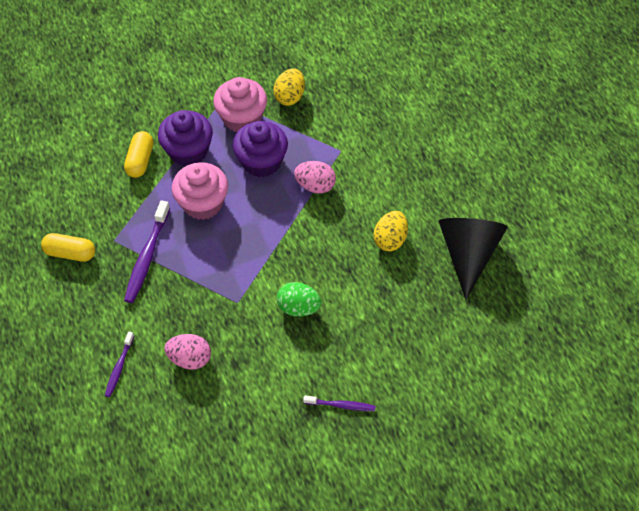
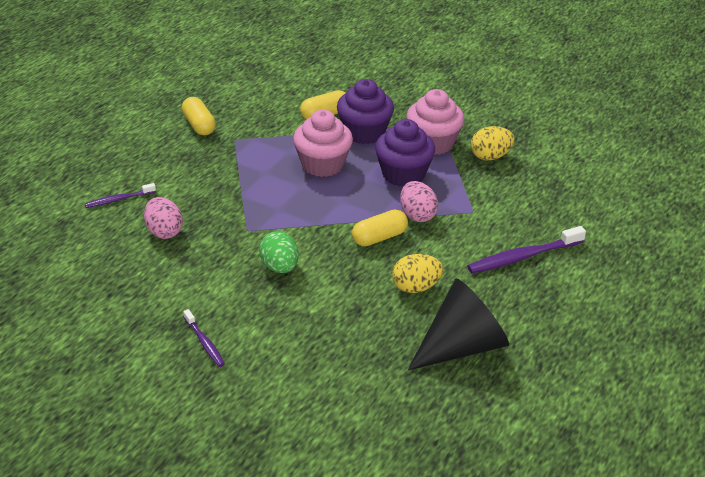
camera: 50 degrees right, 20 degrees down
purple toothbrush [124,200,170,303] -> purple toothbrush moved to [467,226,586,273]
none -> yellow capsule [352,210,408,246]

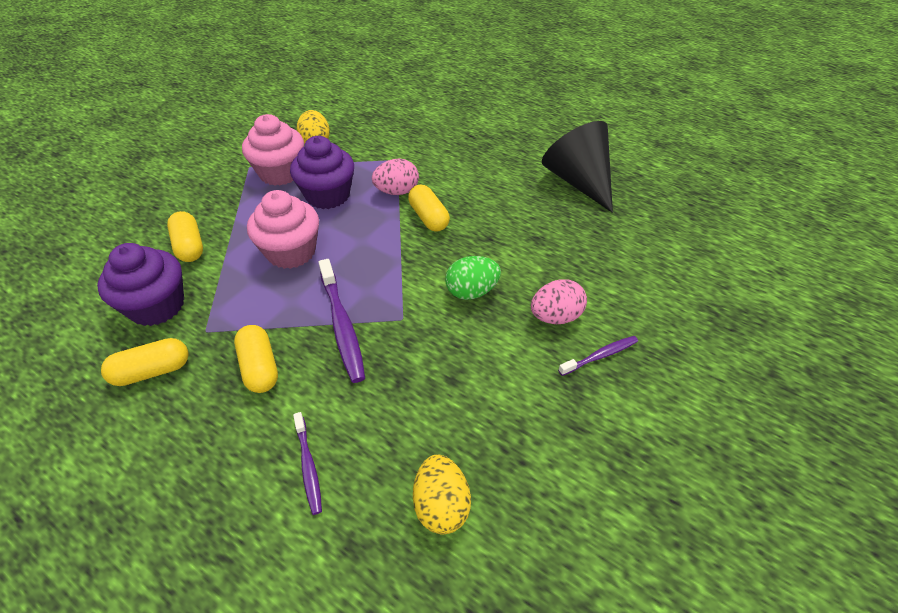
camera: 85 degrees left, 10 degrees up
pink egg [144,197,183,239] -> pink egg moved to [531,279,587,324]
purple cupcake [337,79,394,144] -> purple cupcake moved to [97,243,184,326]
yellow egg [392,254,443,293] -> yellow egg moved to [413,454,471,534]
purple toothbrush [467,226,586,273] -> purple toothbrush moved to [318,259,365,383]
none -> yellow capsule [234,325,278,393]

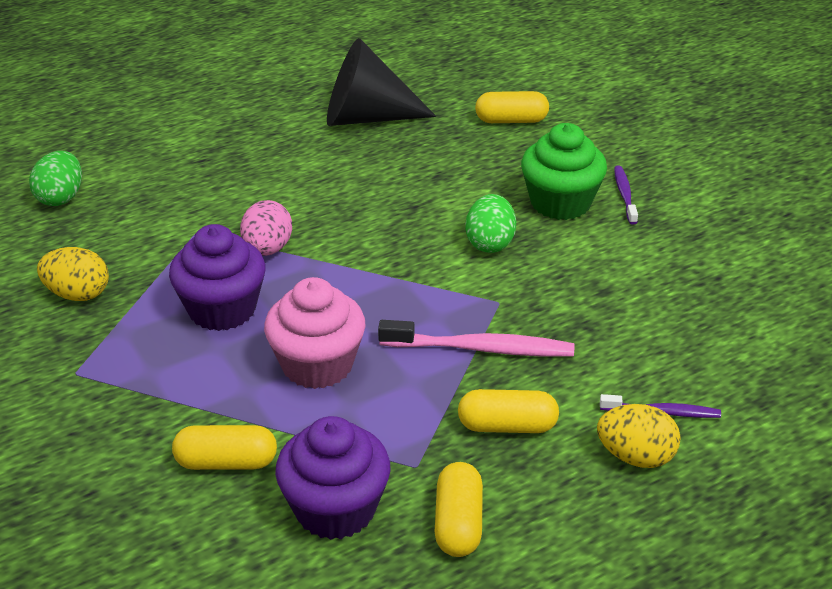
camera: 65 degrees left, 10 degrees down
pink cupcake [242,114,304,186] -> none
purple toothbrush [318,259,365,383] -> pink toothbrush [378,320,574,357]
yellow capsule [408,184,450,232] -> yellow capsule moved to [475,91,549,123]
yellow egg [413,454,471,534] -> yellow egg moved to [597,404,681,468]
pink egg [531,279,587,324] -> green cupcake [521,123,607,220]
none -> green egg [29,151,82,206]

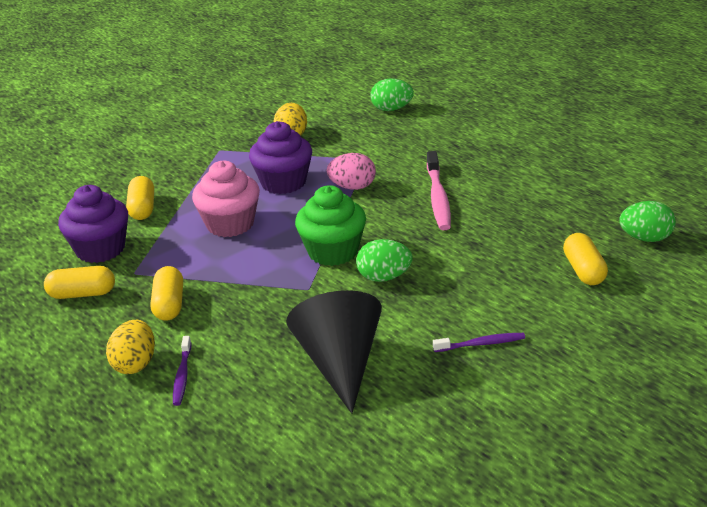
camera: 85 degrees right, 5 degrees down
black cone [327,38,436,126] -> black cone moved to [286,290,382,414]
pink toothbrush [378,320,574,357] -> pink toothbrush moved to [427,151,451,230]
green cupcake [521,123,607,220] -> green cupcake moved to [295,185,366,266]
none -> green egg [619,201,676,242]

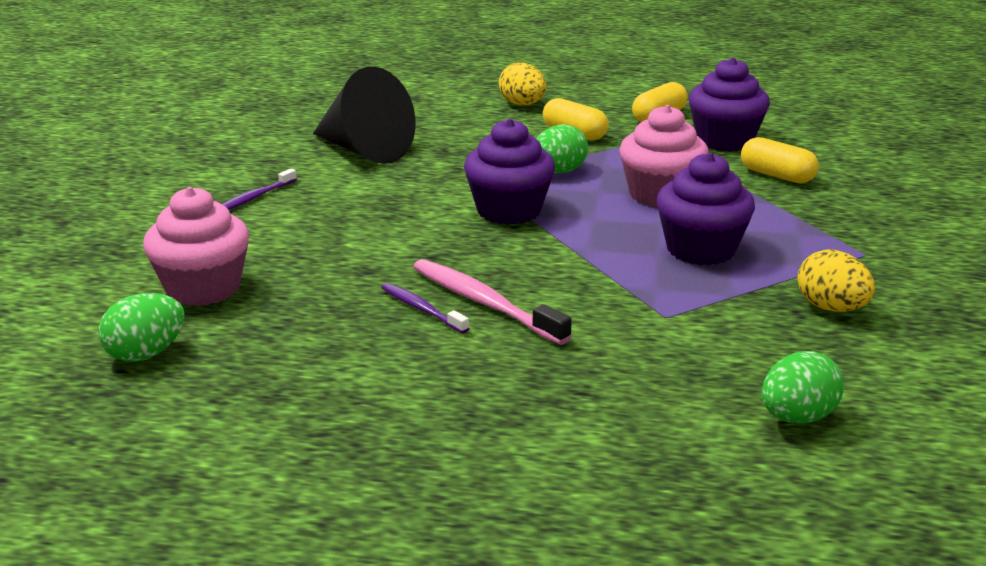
camera: 135 degrees right, 5 degrees down
purple toothbrush [173,336,191,406] -> purple toothbrush moved to [381,283,469,334]
green cupcake [295,185,366,266] -> purple cupcake [464,118,555,225]
pink egg [327,153,376,190] -> none
green egg [356,239,413,282] -> green egg moved to [536,124,588,173]
yellow capsule [563,233,608,285] -> pink cupcake [143,187,249,306]

